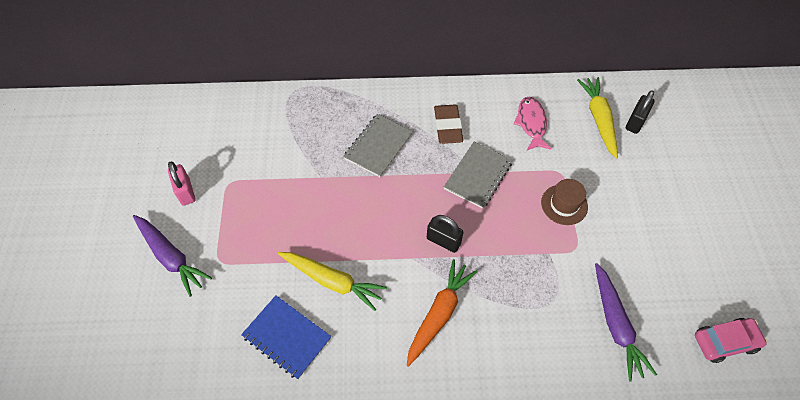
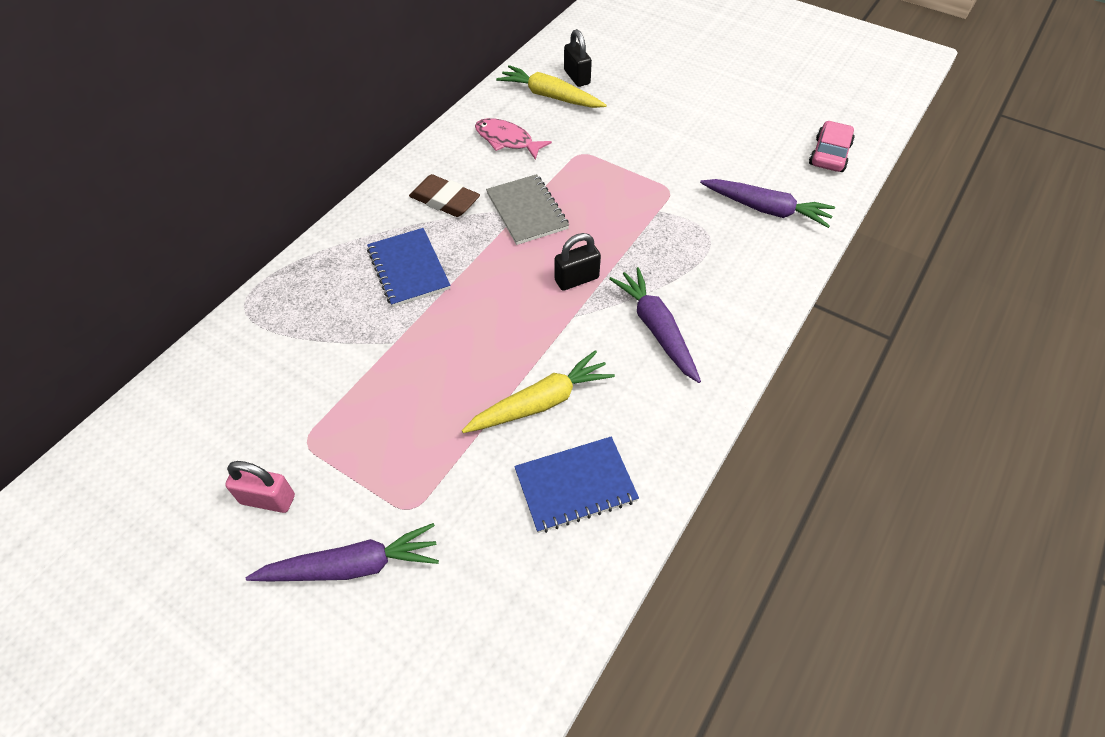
camera: 55 degrees left, 5 degrees down
grey notebook [343,114,413,177] -> blue notebook [367,228,451,307]
orange carrot [407,259,477,367] -> purple carrot [609,267,701,383]
brown hat [541,179,588,225] -> none

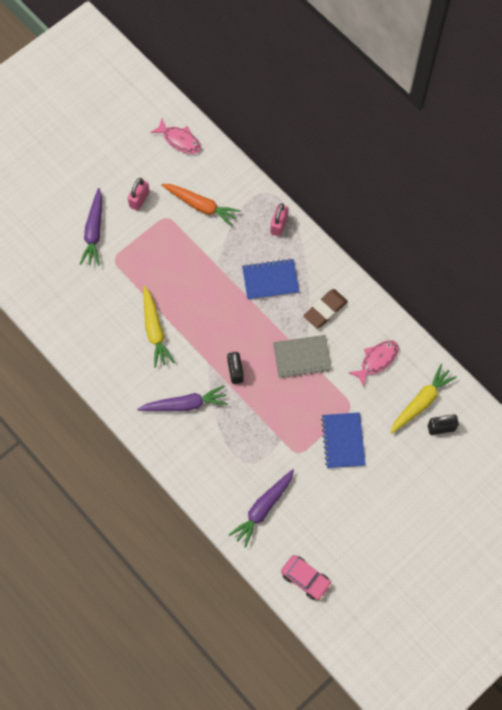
camera: 105 degrees right, 15 degrees up
blue notebook [514,437,639,533] -> blue notebook moved to [321,412,366,468]
none -> pink fish [150,118,201,154]
none -> orange carrot [161,184,241,226]
none -> pink padlock [270,203,288,236]

